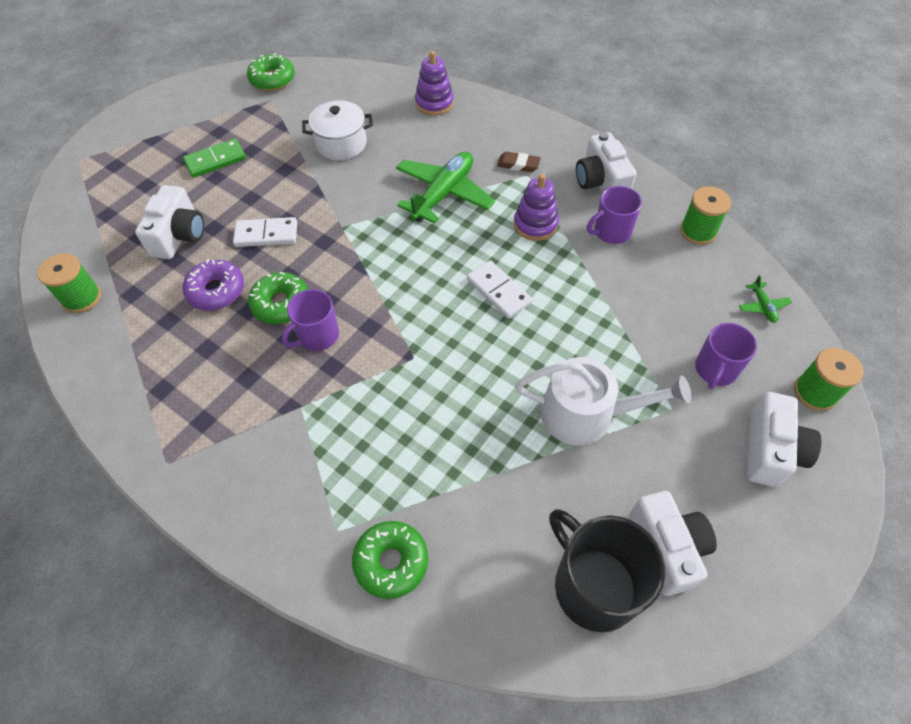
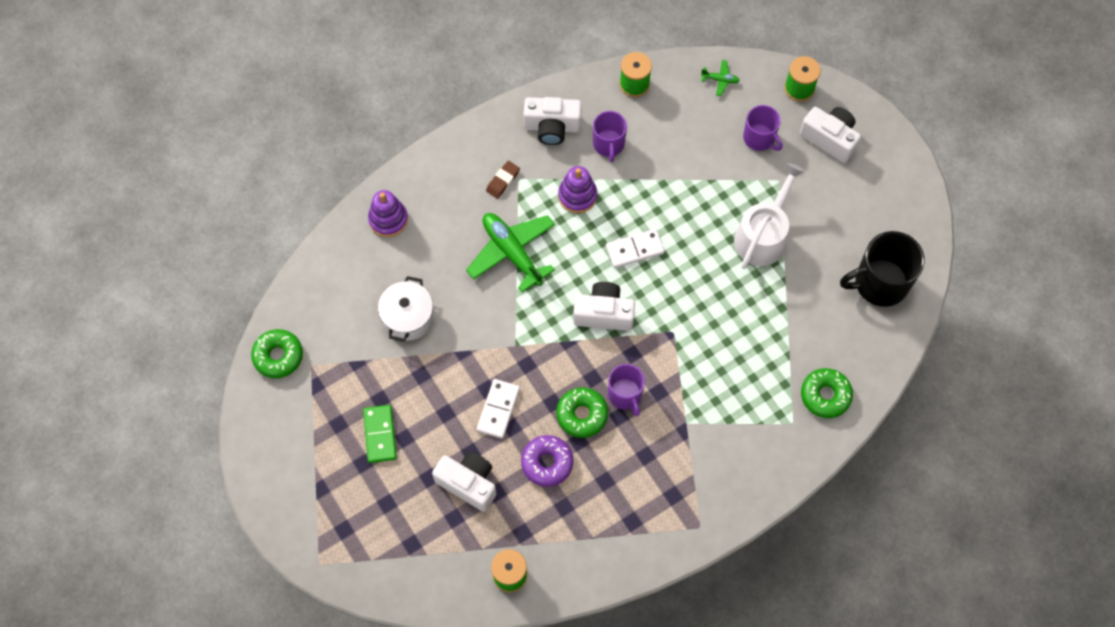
camera: 70 degrees left, 10 degrees up
white camera [630,491,717,596] -> white camera moved to [573,282,635,331]

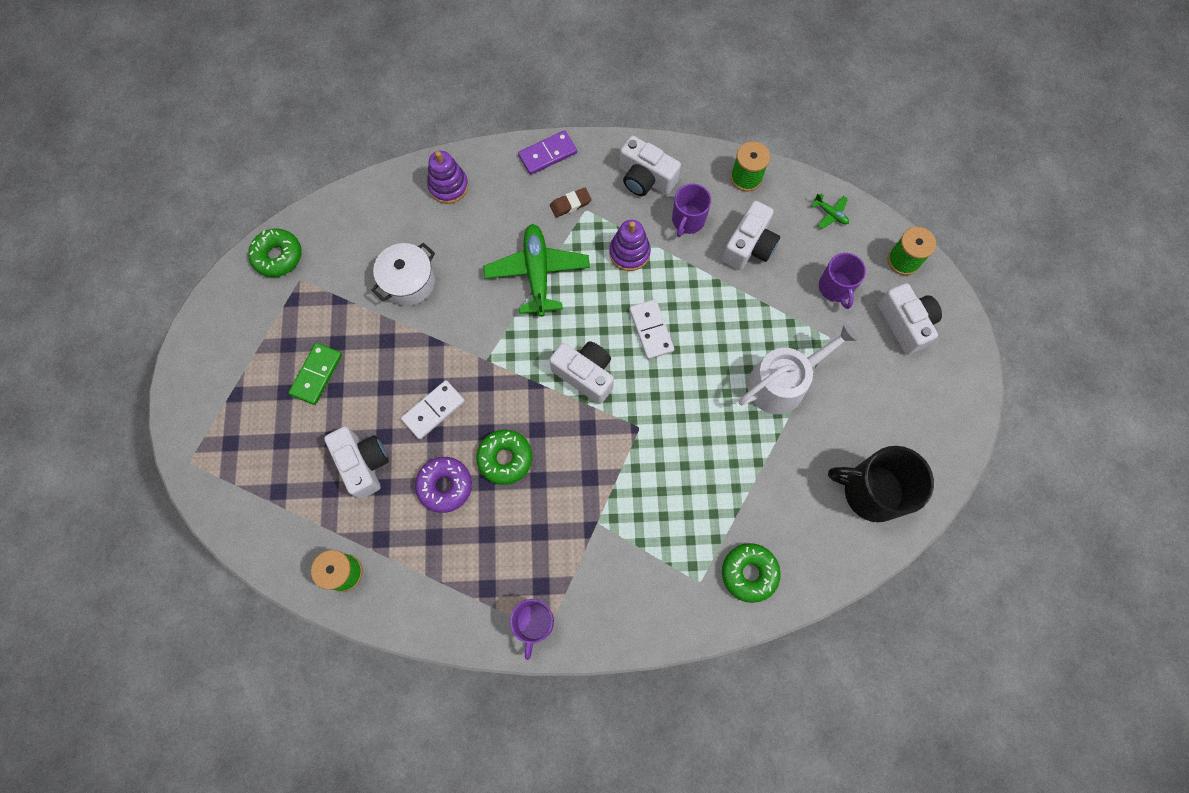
camera: 30 degrees right, 5 degrees up
white domino [606,229,665,268] -> white domino turned 60 degrees clockwise [629,299,674,359]
purple mug [608,364,645,416] -> purple mug moved to [510,599,554,660]
none -> purple domino [518,130,577,175]
none -> white camera [722,201,780,270]

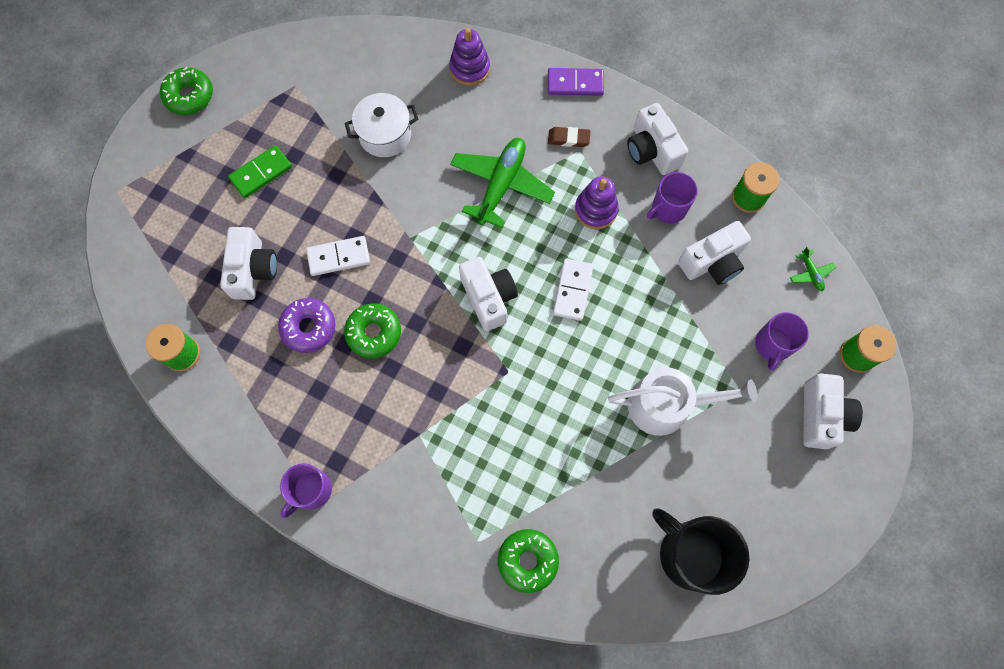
camera: 30 degrees right, 0 degrees up
green donut [248,228,302,277] -> green donut moved to [160,67,213,115]

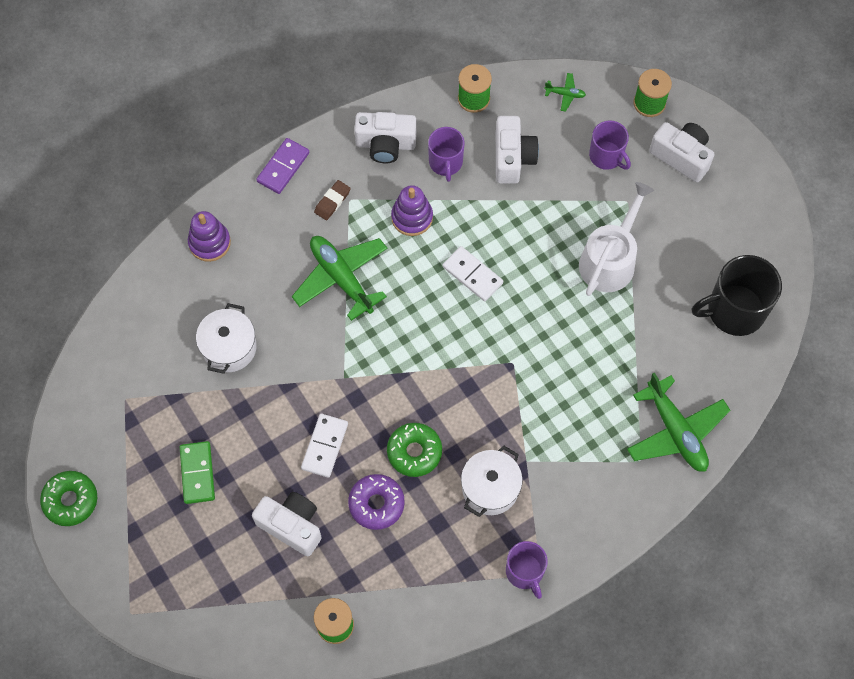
camera: 60 degrees left, 5 degrees down
white camera [459,257,518,331] -> none
green donut [498,529,559,593] -> green plane [627,372,730,472]
none -> white pot [461,445,523,517]

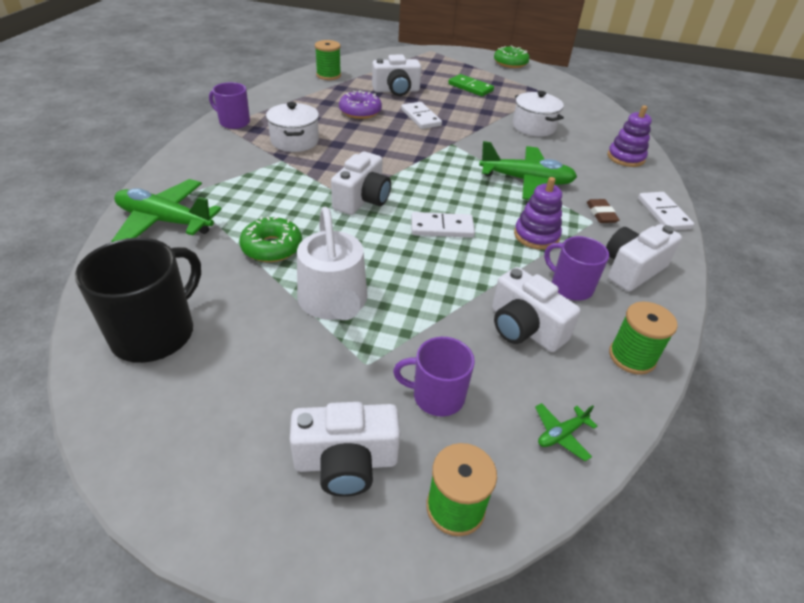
camera: 135 degrees right, 25 degrees down
purple domino [256,138,310,194] -> white domino [638,192,694,230]
green donut [387,423,442,477] -> green donut moved to [239,217,302,262]
none -> white camera [331,152,391,215]

